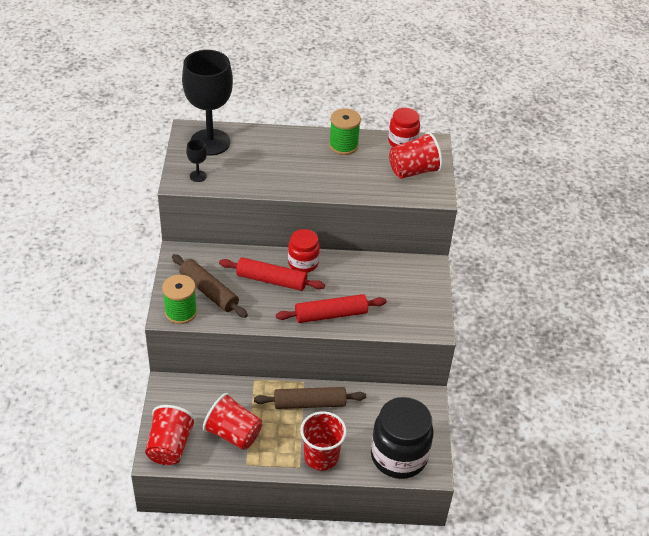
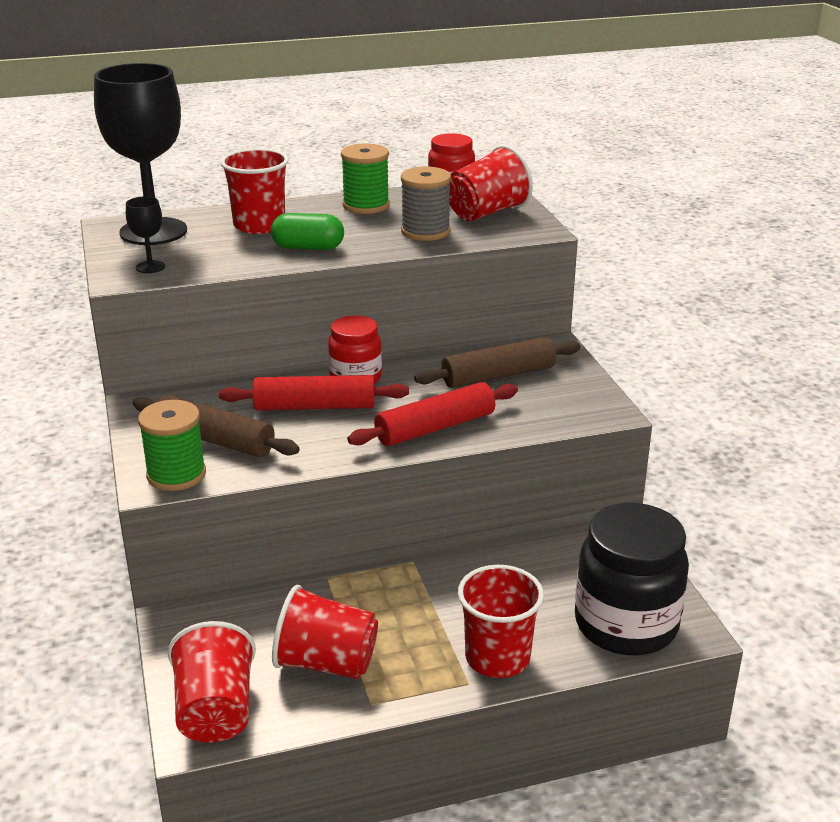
camera: 15 degrees left, 15 degrees down
brown rolling pin [254,387,366,409] -> brown rolling pin moved to [414,337,581,388]
none -> red cup [220,148,289,234]
none -> green capsule [271,213,344,250]
none -> grey spool [401,166,451,241]

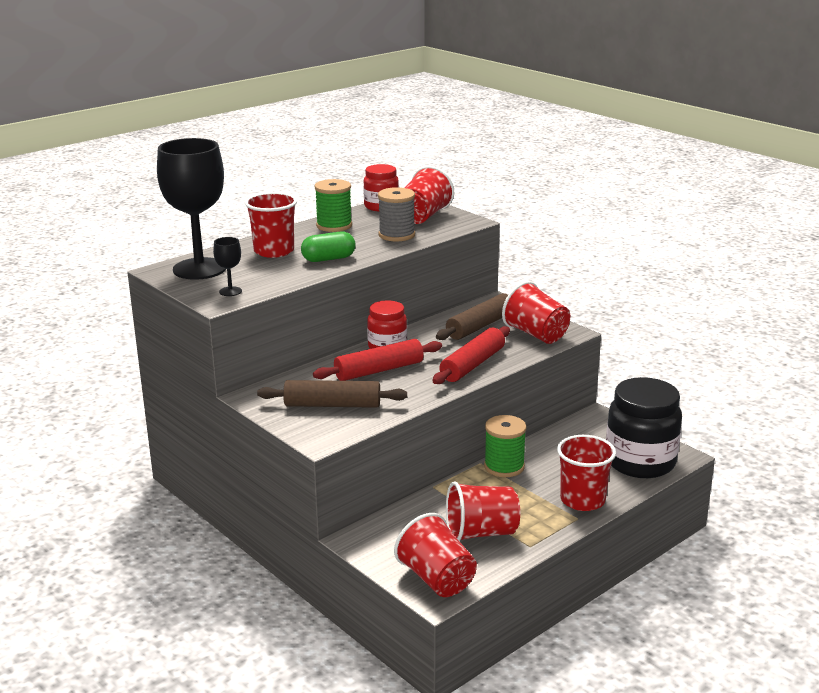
camera: 25 degrees left, 5 degrees down
green spool [138,400,206,491] -> green spool moved to [484,415,527,477]
none -> red cup [502,281,570,344]

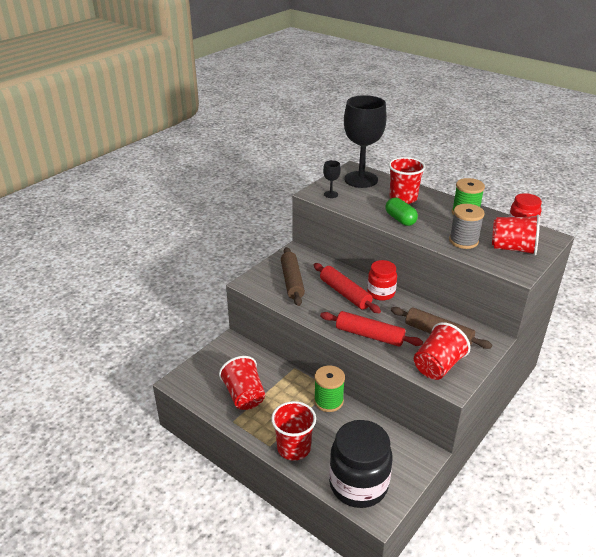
camera: 80 degrees right, 10 degrees up
red cup [394,513,477,597] -> none

